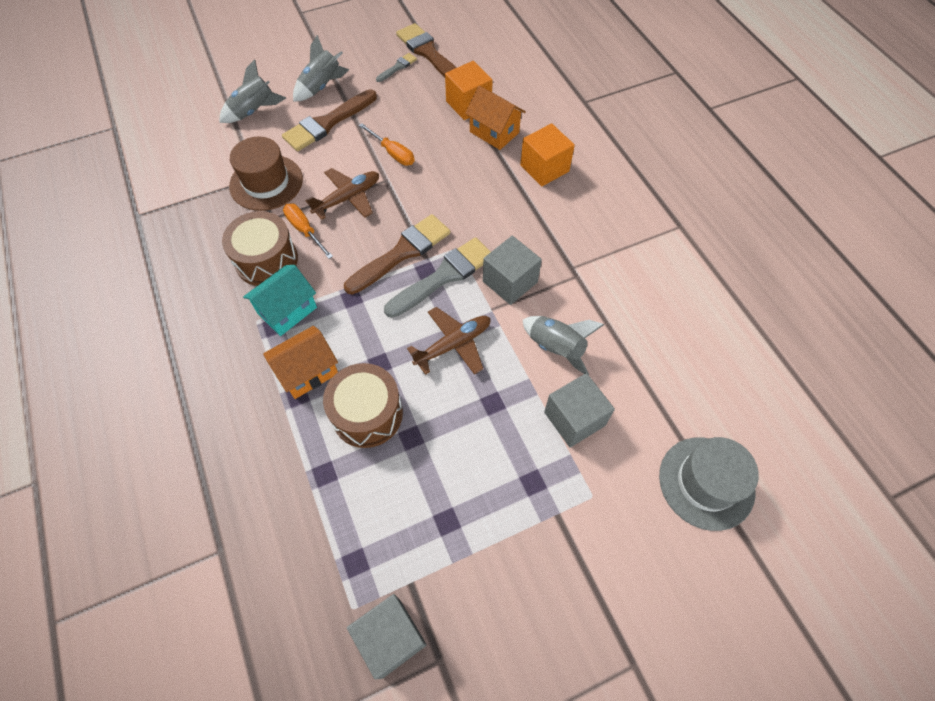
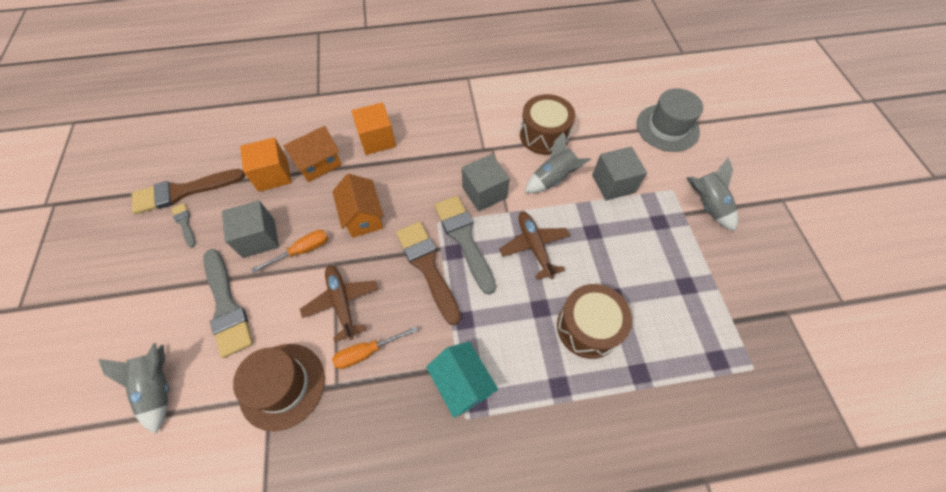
camera: 75 degrees left, 0 degrees up
brown drum [222,211,298,286] -> brown drum moved to [520,94,575,155]
orange house [263,326,338,399] -> orange house moved to [332,174,384,238]
brown brush [282,89,377,151] -> grey brush [203,249,253,358]
grey rocket [293,35,349,102] -> grey rocket moved to [686,157,738,231]
grey cube [347,594,427,679] -> grey cube moved to [222,201,279,258]

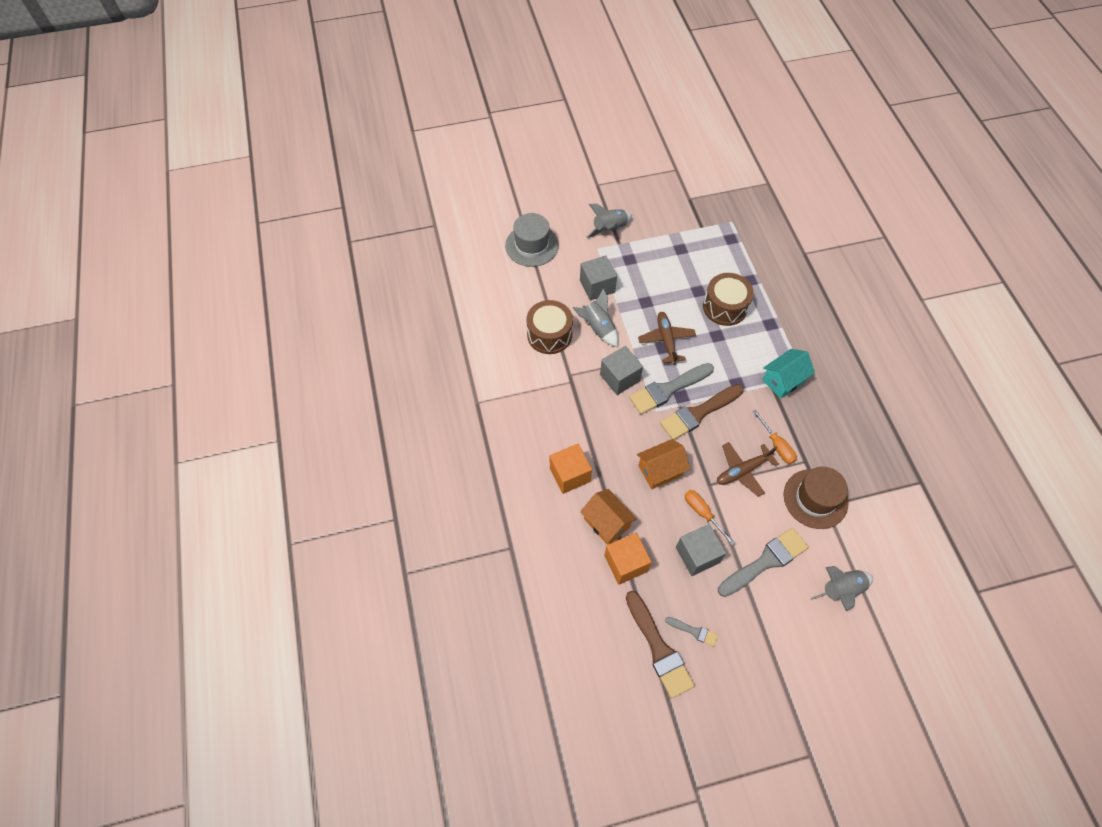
camera: 95 degrees left, 0 degrees up
grey brush [171,203,196,247] -> grey brush turned 120 degrees counterclockwise [665,617,718,647]
brown plane [499,212,570,280] -> brown plane turned 105 degrees clockwise [638,312,696,365]

